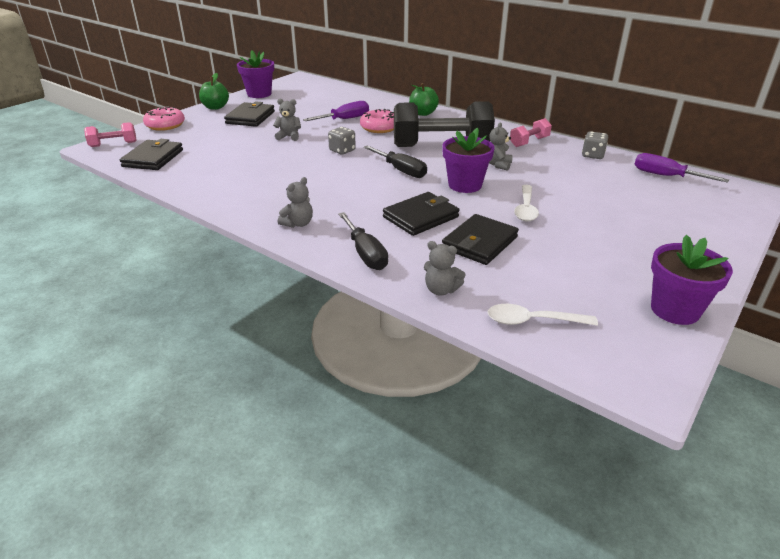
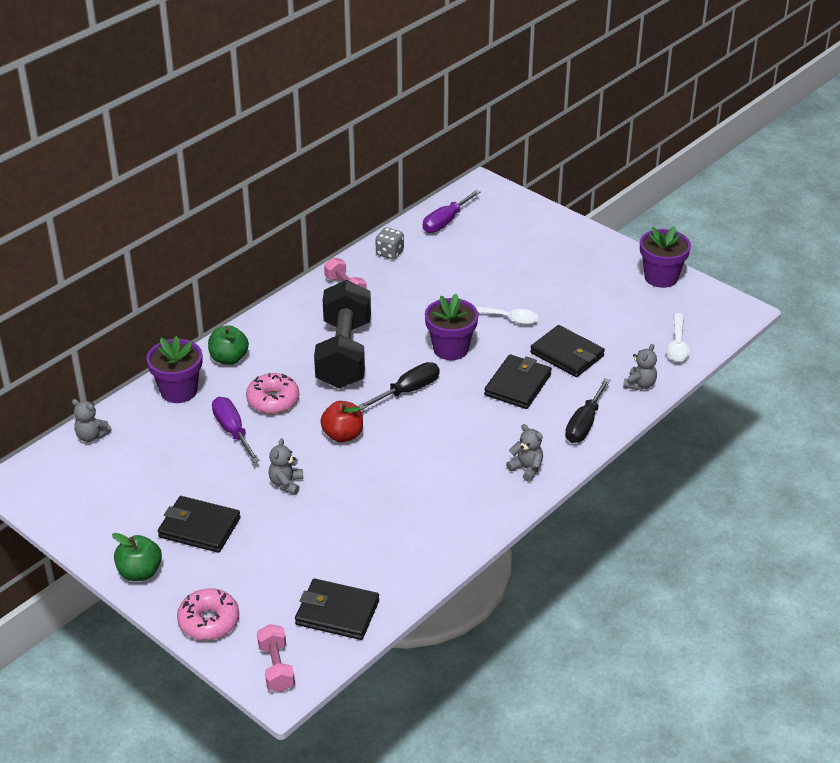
camera: 85 degrees left, 5 degrees up
purple flower pot [237,50,274,98] -> purple flower pot moved to [146,336,202,403]
grey dice [328,127,356,155] -> red apple [320,401,363,442]
black screwdriver [338,212,388,270] -> black screwdriver turned 135 degrees clockwise [565,378,610,443]
black wallet [383,192,459,236] -> black wallet turned 60 degrees clockwise [484,354,552,409]
grey teddy bear [489,122,512,171] -> grey teddy bear moved to [72,399,112,442]

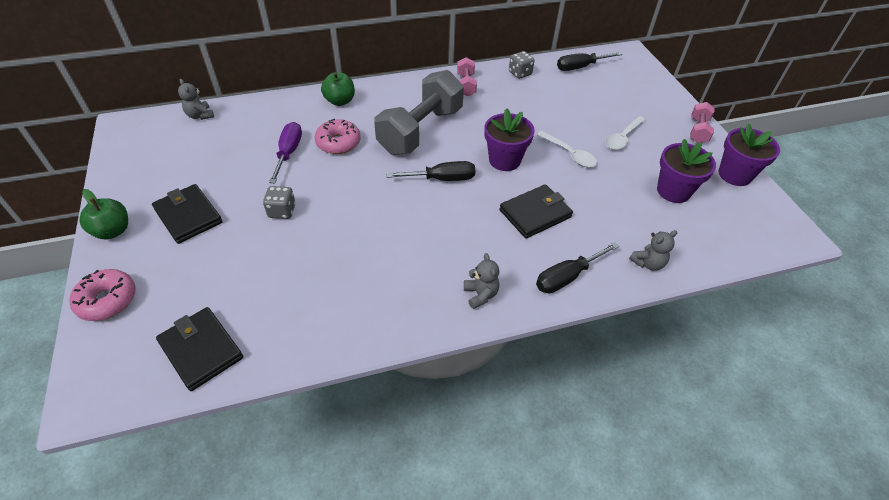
camera: 30 degrees right, 10 degrees up
purple flower pot [146,336,202,403] -> purple flower pot moved to [657,139,716,203]
pink dumbbell [257,624,295,692] -> pink dumbbell moved to [690,102,715,143]
grey teddy bear [268,438,303,495] -> grey dice [263,186,296,219]
black dumbbell [314,280,371,389] -> grey dumbbell [374,70,464,155]
red apple [320,401,363,442] -> none
purple screwdriver [423,190,481,233] -> black screwdriver [557,52,623,71]
black wallet [530,325,605,377] -> none
white spoon [666,313,690,362] -> white spoon moved to [606,116,645,150]

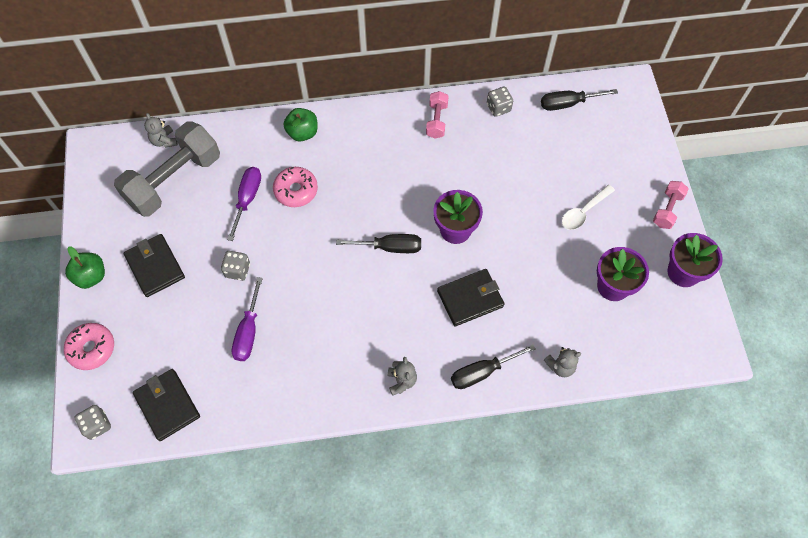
camera: 10 degrees right, 15 degrees up
grey dumbbell [374,70,464,155] -> grey dumbbell moved to [114,121,220,217]
white spoon [537,131,597,167] -> none
none -> grey dice [74,405,111,440]
none -> purple screwdriver [232,277,263,361]

